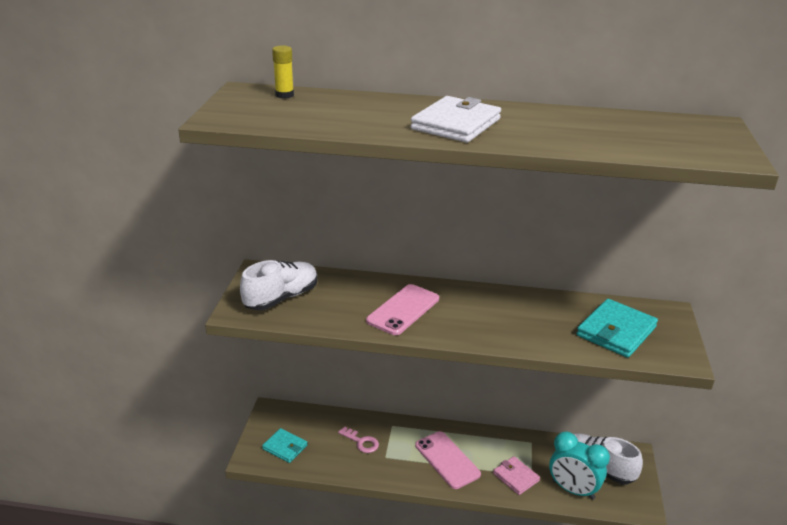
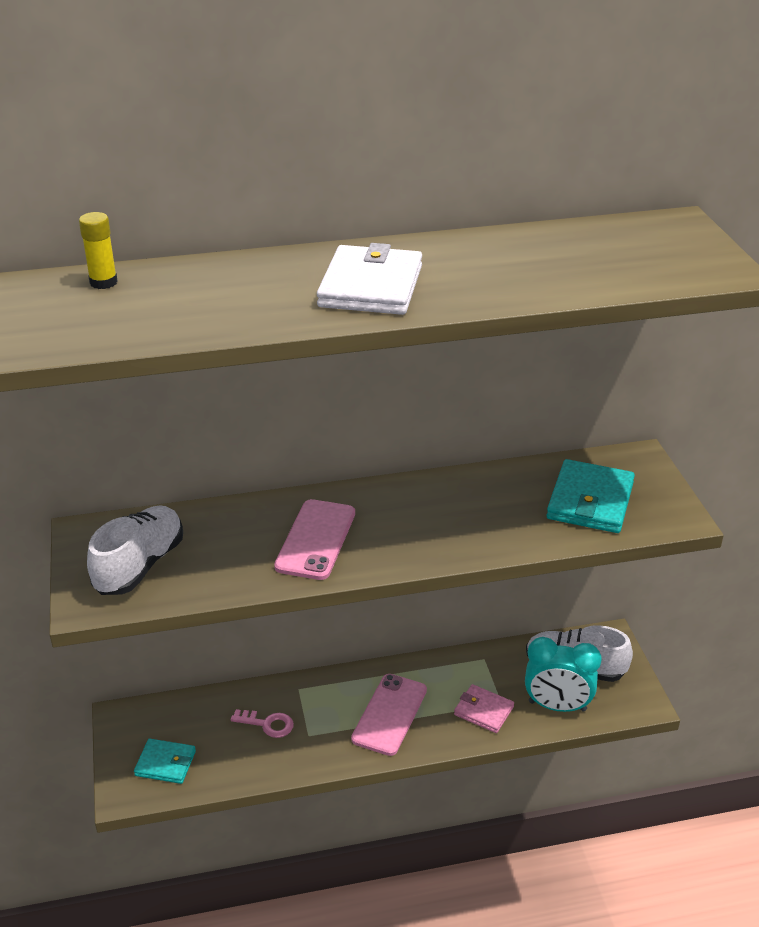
camera: 20 degrees left, 5 degrees up
pink phone [415,431,481,489] -> pink phone turned 75 degrees clockwise [351,674,427,756]

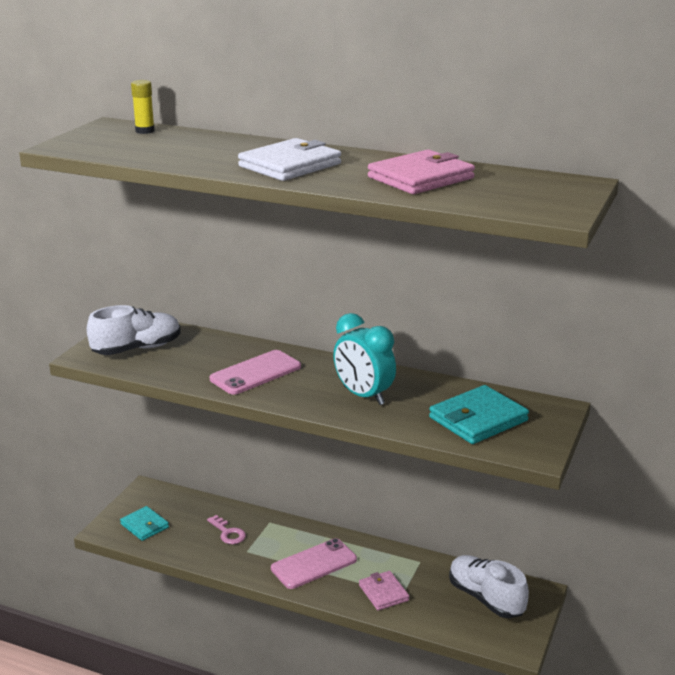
camera: 35 degrees right, 10 degrees down
turquoise clock [525,637,602,712] -> turquoise clock moved to [333,313,396,405]
none -> pink wallet [368,149,475,194]

